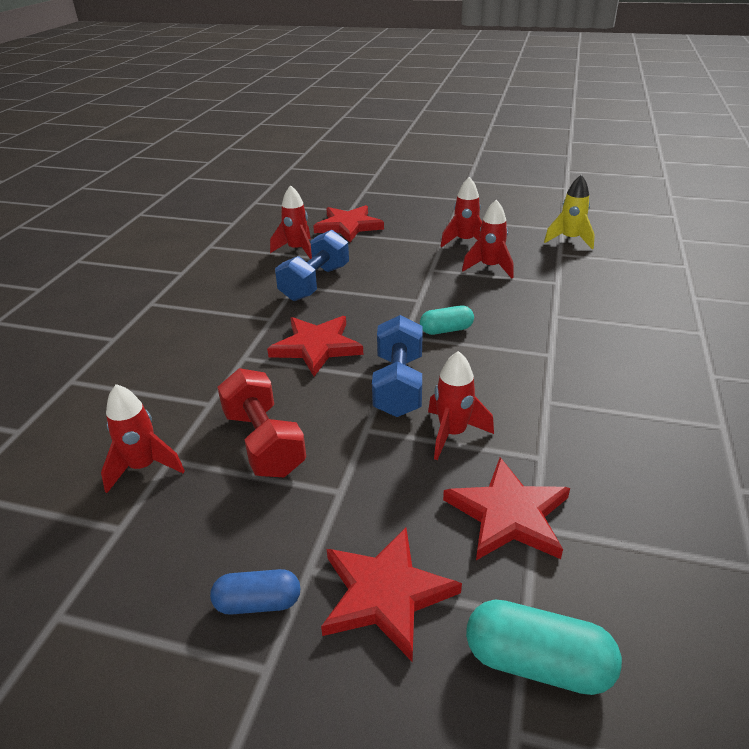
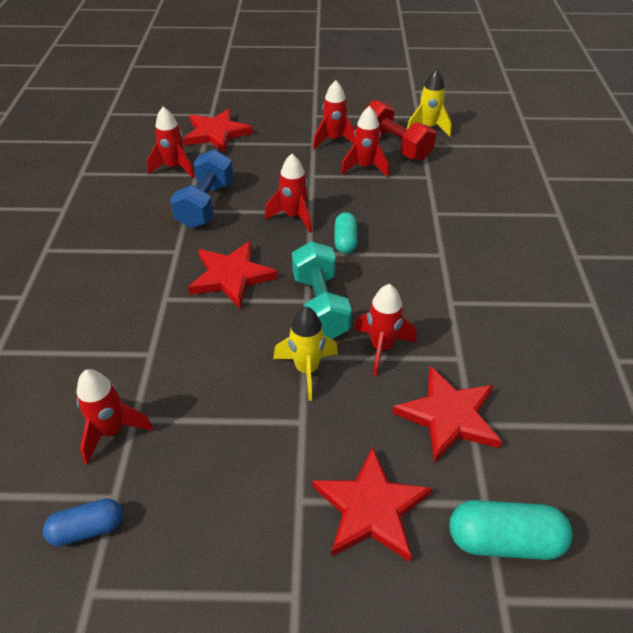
camera: 15 degrees left, 10 degrees up
blue capsule [210,569,301,615] -> blue capsule moved to [43,498,123,546]
red dumbbell [217,368,306,478] -> red dumbbell moved to [362,100,436,161]
blue dumbbell [372,315,423,417] -> turquoise dumbbell [292,241,352,339]
turquoise capsule [420,306,474,335] -> turquoise capsule turned 60 degrees counterclockwise [334,212,357,254]
none -> red rocket [265,154,312,233]
none -> yellow rocket [273,306,338,401]

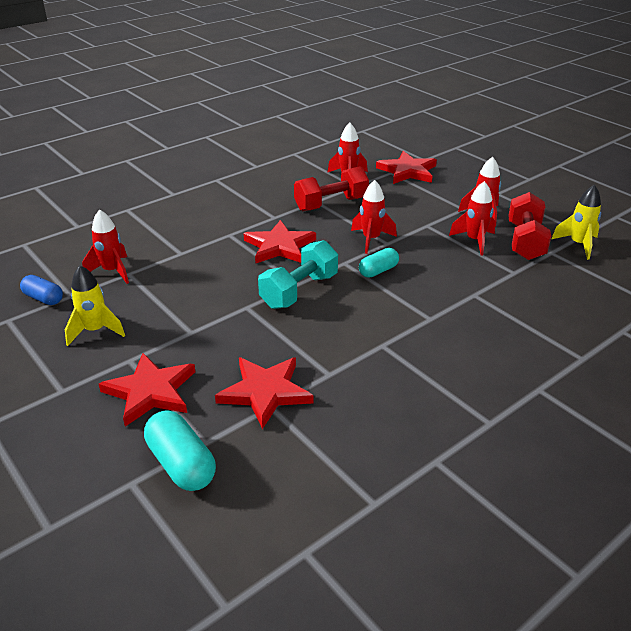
camera: 50 degrees right, 10 degrees down
blue dumbbell [170,149,234,228] -> red dumbbell [294,166,369,211]
yellow rocket [273,306,338,401] -> yellow rocket moved to [65,265,125,346]
red rocket [354,284,416,376] -> none

